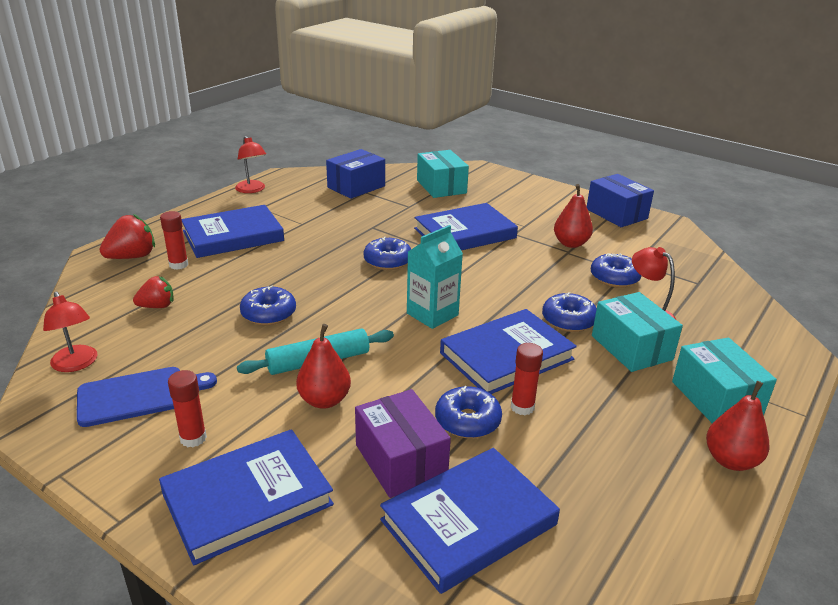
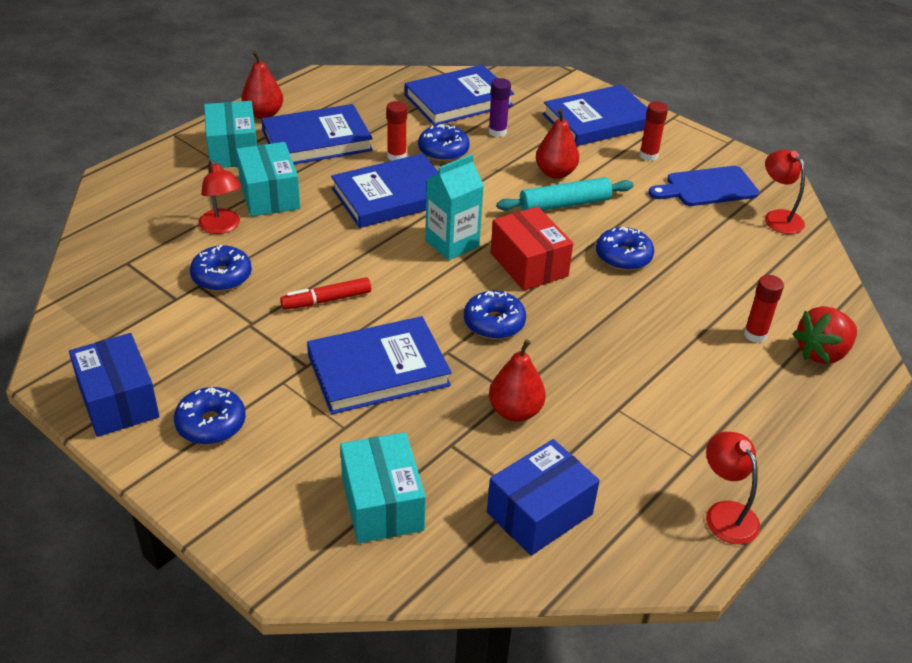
camera: 175 degrees left, 10 degrees up
red strawberry [133,276,174,308] -> none
blue book [181,205,284,258] -> blue book moved to [261,104,373,164]
purple box [355,389,451,498] -> purple glue stick [488,78,511,137]
blue donut [542,292,597,332] -> blue donut moved to [174,387,246,445]
red pear [554,184,593,248] -> red pear moved to [489,339,546,422]
none -> red marker [280,277,371,310]
none -> red box [490,206,573,291]

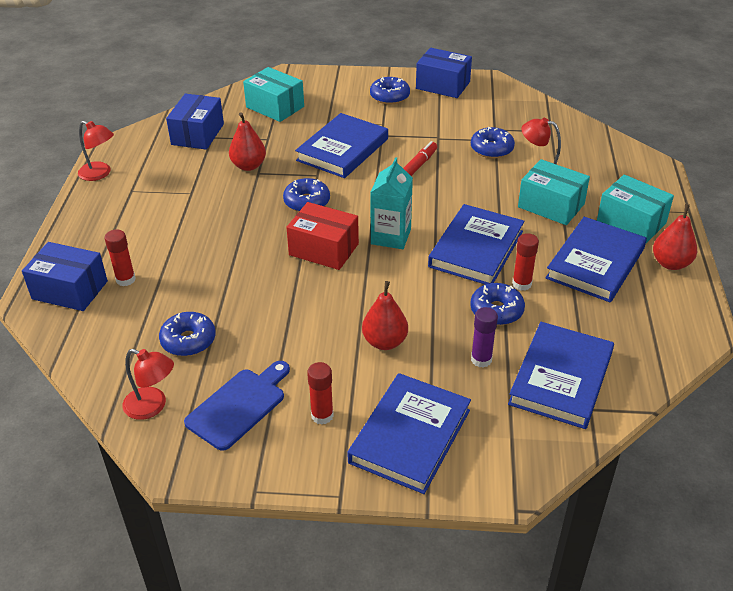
camera: 145 degrees right, 0 degrees up
turquoise rolling pin [497,177,634,211] -> none
blue donut [596,227,654,271] -> blue donut moved to [159,312,216,356]
red strawberry [792,306,857,364] -> blue box [22,242,108,311]

